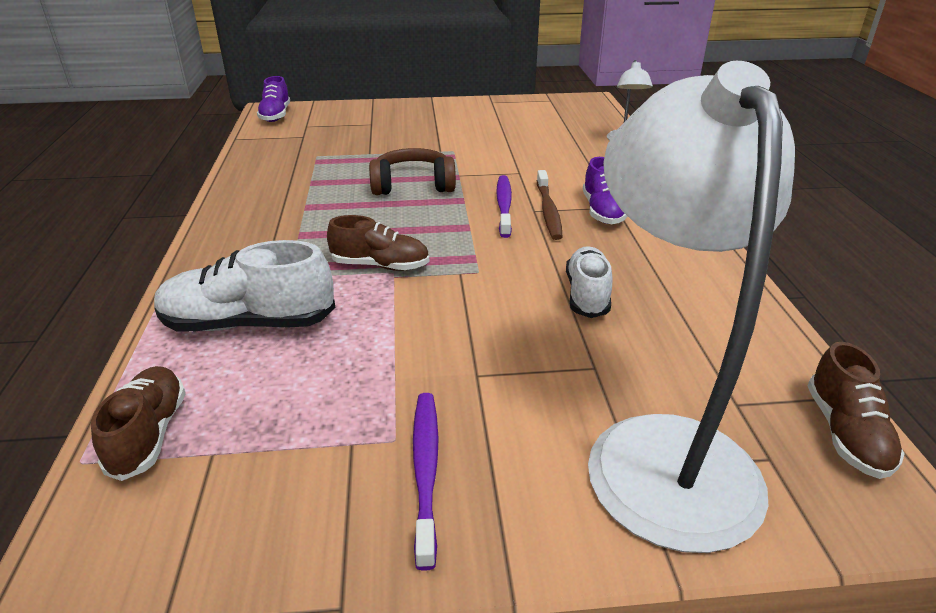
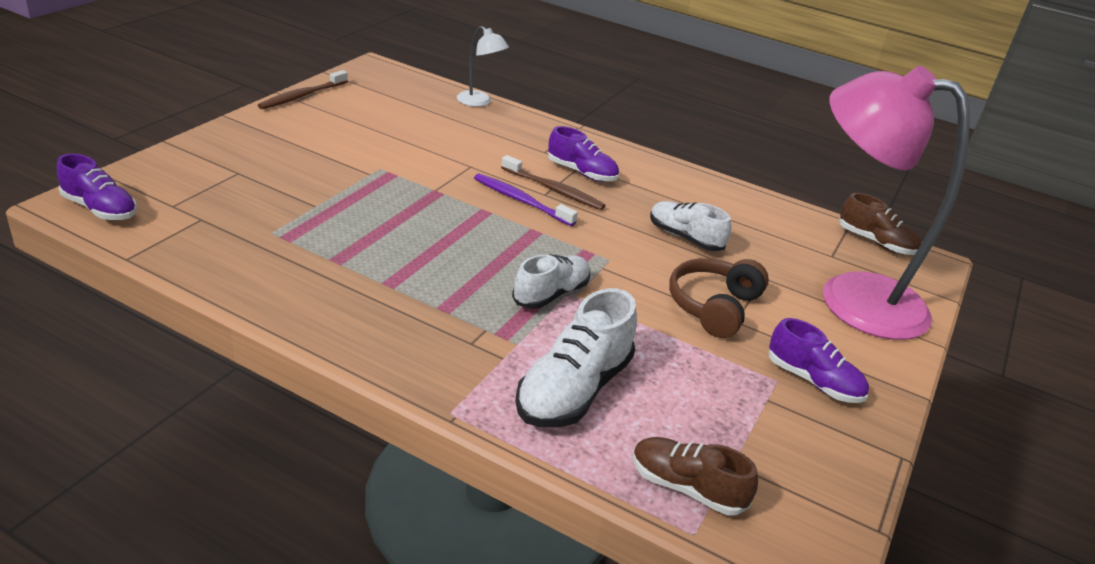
camera: 60 degrees left, 0 degrees up
brown shoe [327,215,429,271] -> white shoe [512,254,590,309]
brown headphones [369,148,456,195] -> brown headphones moved to [669,258,769,338]
purple toothbrush [413,393,439,571] -> purple shoe [769,318,869,403]
white lamp [588,61,795,553] -> pink lamp [823,66,970,340]
none -> brown toothbrush [258,70,348,109]

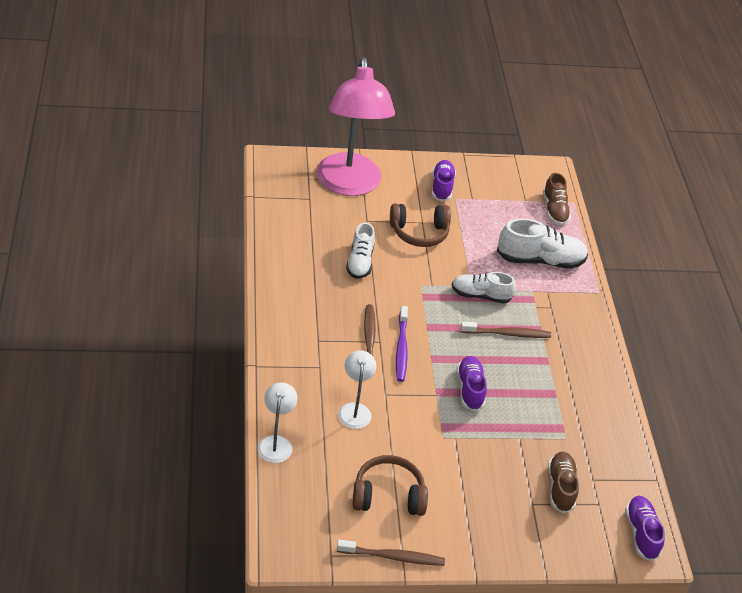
camera: 125 degrees left, 10 degrees up
purple shoe [548,126,619,182] -> purple shoe moved to [457,356,487,411]
brown shoe [839,193,922,255] -> brown shoe moved to [548,452,579,513]
none -> white lamp [338,350,376,429]
none -> brown headphones [353,455,428,516]
none -> brown toothbrush [460,321,551,338]

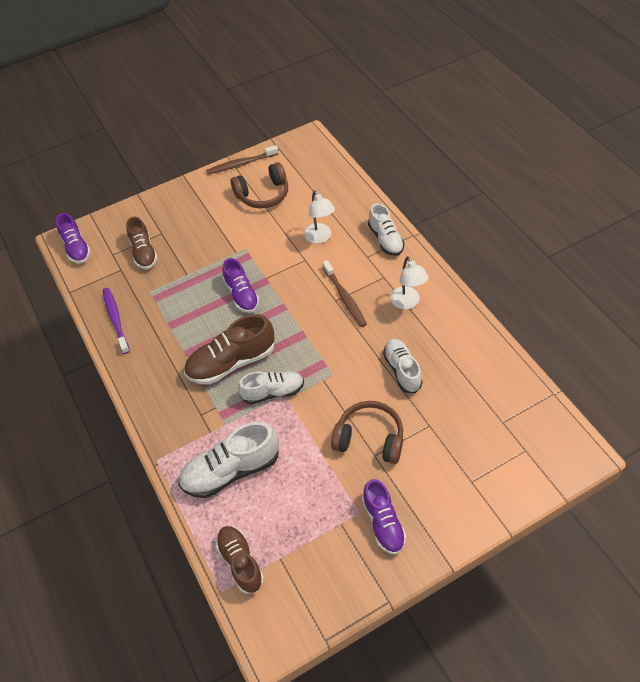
camera: 165 degrees right, 10 degrees up
white lamp [258,382,297,463] -> white lamp moved to [390,256,429,309]
pink lamp [317,58,395,196] -> none
brown headphones [390,203,451,247] -> brown headphones turned 45 degrees clockwise [331,401,403,464]
purple toothbrush [396,306,408,382] -> purple toothbrush moved to [103,288,130,354]
brown toothbrush [460,321,551,338] -> brown shoe [184,314,274,385]
none -> white shoe [368,203,405,256]

